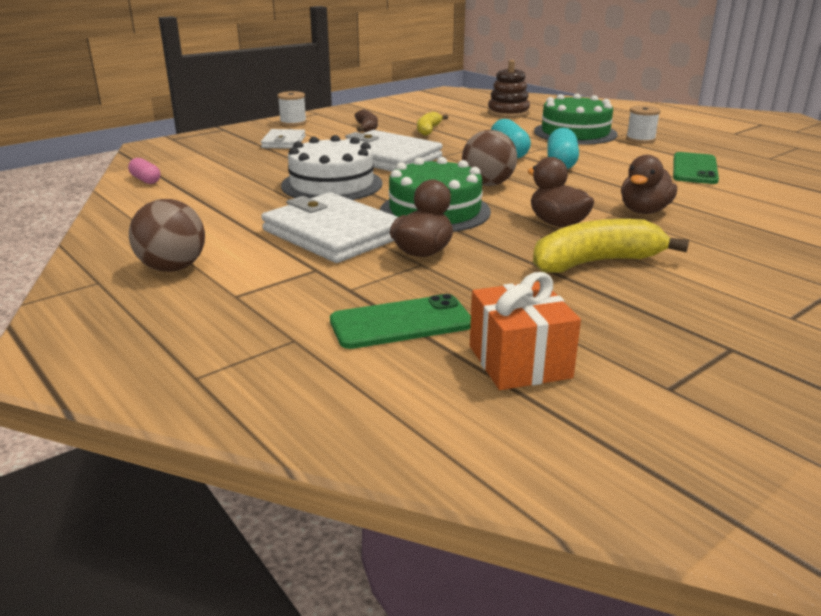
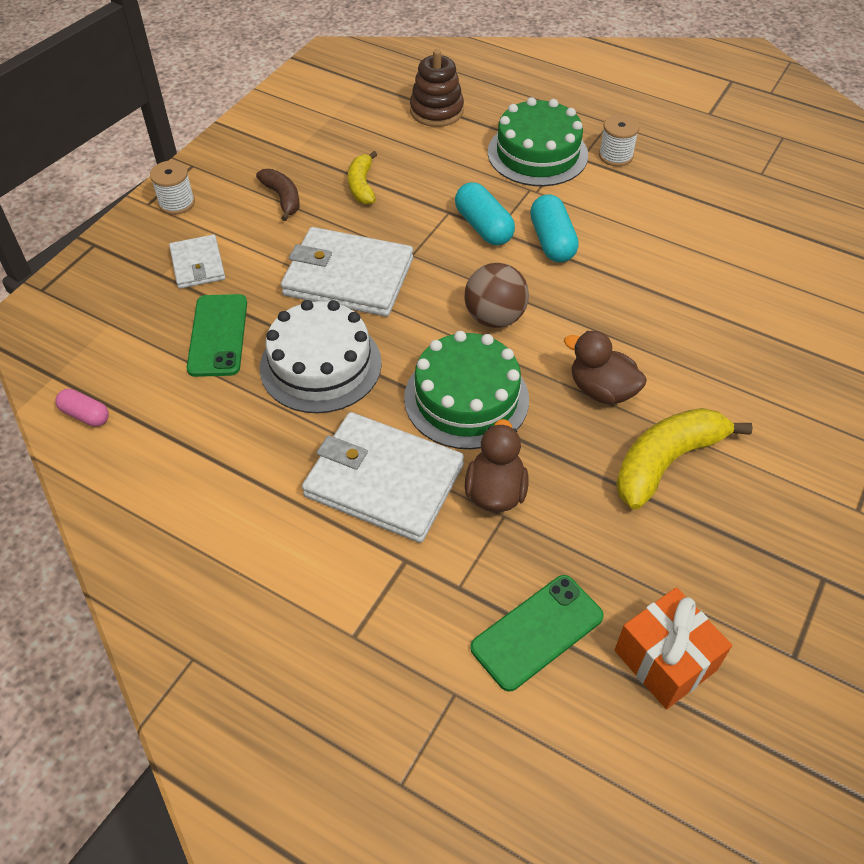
camera: 20 degrees left, 25 degrees up
brown ball [129,199,205,272] -> none
brown duck [621,155,677,214] -> none
green phone [673,152,719,184] -> green phone moved to [187,294,247,377]

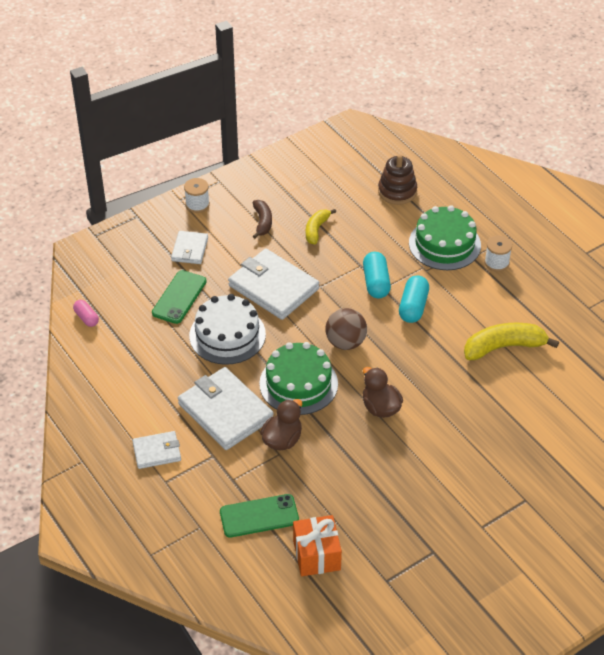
camera: 25 degrees right, 5 degrees down
yellow banana [616,408,753,510] -> yellow banana moved to [464,323,559,360]
none -> white wallet [132,431,181,469]

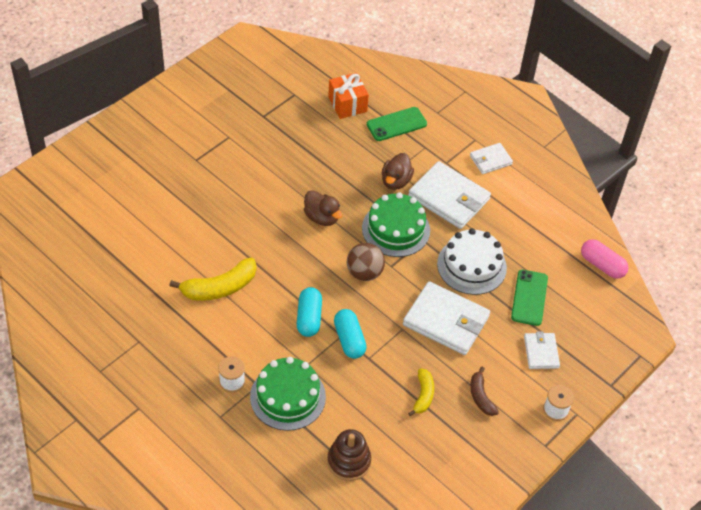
camera: 165 degrees right, 5 degrees up
pink capsule [73,300,99,327] -> pink capsule [581,239,629,279], size x1.62

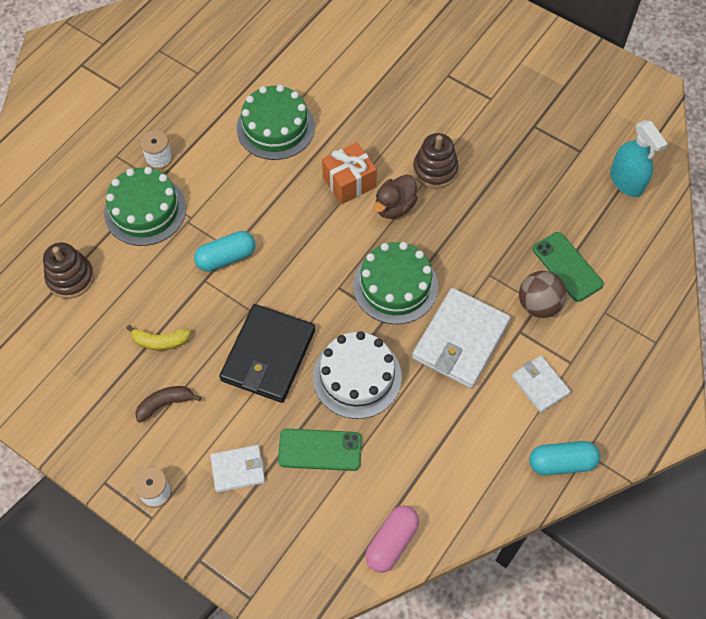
camera: 85 degrees right, 10 degrees up
yellow banana [169,257,257,301] -> green cake [237,85,315,160]
turquoise capsule [297,287,322,337] -> turquoise capsule moved to [529,441,600,476]
orange gift [328,73,369,119] -> orange gift moved to [322,142,377,204]
brown ball [347,243,385,281] -> brown ball moved to [519,271,567,318]
brown duck [382,153,414,190] -> none
white wallet [403,281,490,355] -> black wallet [219,304,315,403]
none -> brown stacking toy [413,133,458,188]
none -> turquoise spray bottle [610,120,668,197]

